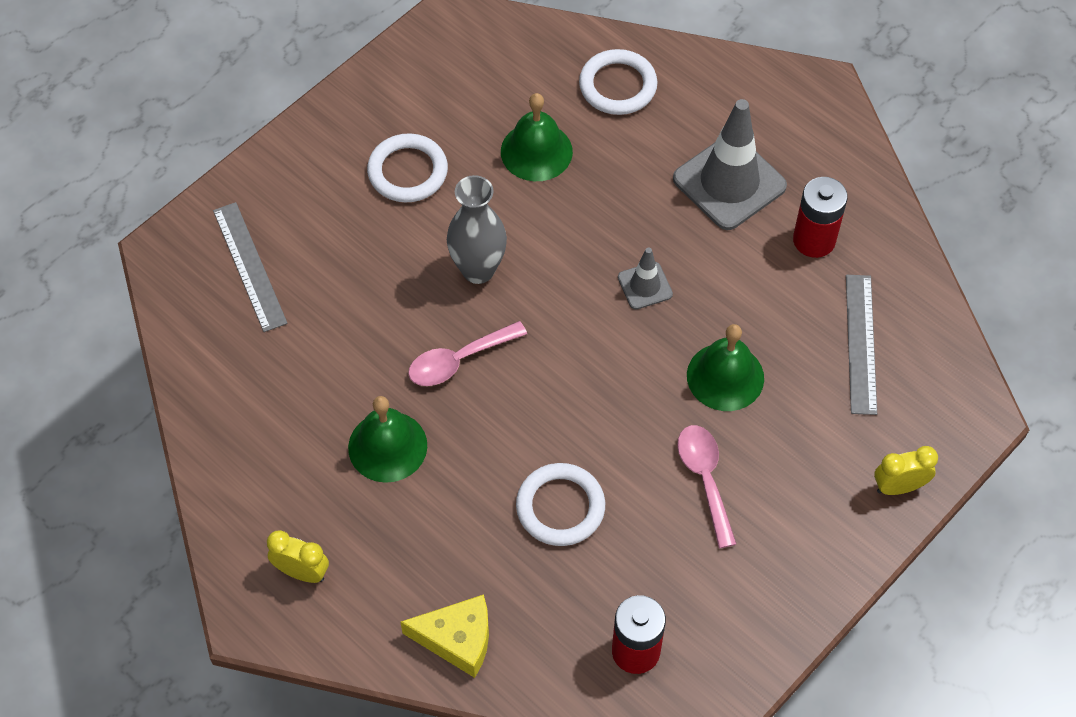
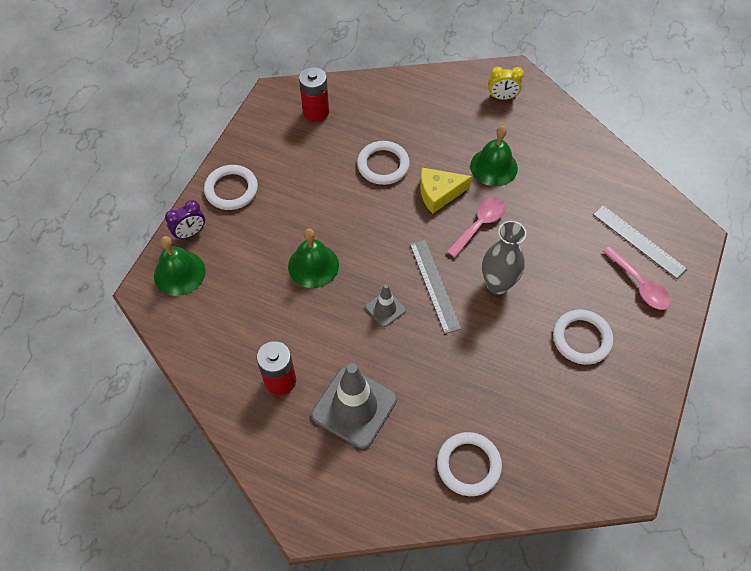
camera: 160 degrees right, 0 degrees up
yellow cheese [400,594,489,678] -> yellow cheese moved to [420,168,472,214]
green bell [501,93,573,181] -> green bell moved to [154,236,206,296]
pink spoon [677,425,736,548] -> pink spoon moved to [603,246,671,310]
grey ruler [846,275,877,415] -> grey ruler moved to [410,240,461,334]
yellow clock [874,446,938,495] -> purple clock [165,200,205,240]
none -> white ring [204,165,258,210]

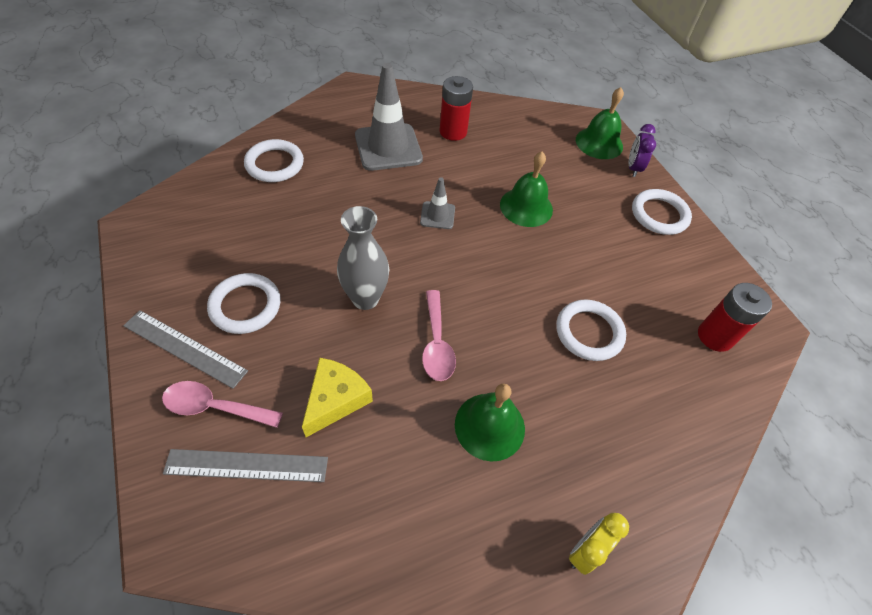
camera: 130 degrees right, 5 degrees down
grey ruler [410,240,461,334] -> grey ruler moved to [123,310,248,389]
yellow cheese [420,168,472,214] -> yellow cheese moved to [302,358,373,437]

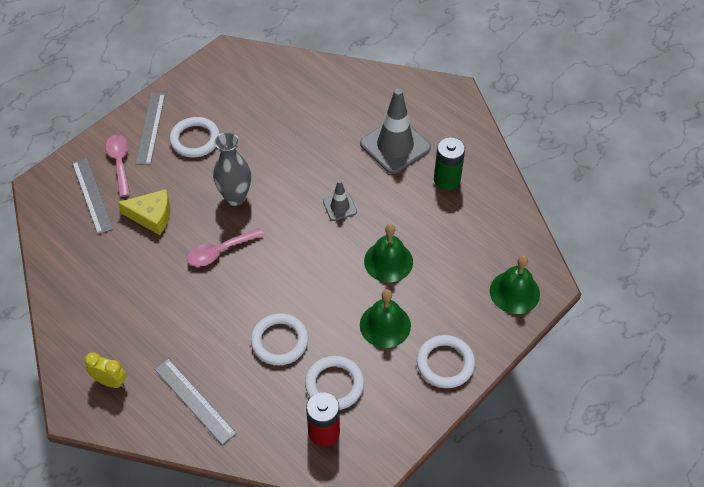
camera: 70 degrees right, 0 degrees up
white ring [244,139,304,182] -> white ring moved to [305,356,364,410]
red battery [440,76,473,141] -> green battery [434,137,465,190]
green bell [455,383,525,462] -> green bell moved to [360,289,411,348]
purple clock [629,124,656,177] -> none
none -> grey ruler [154,359,237,445]

